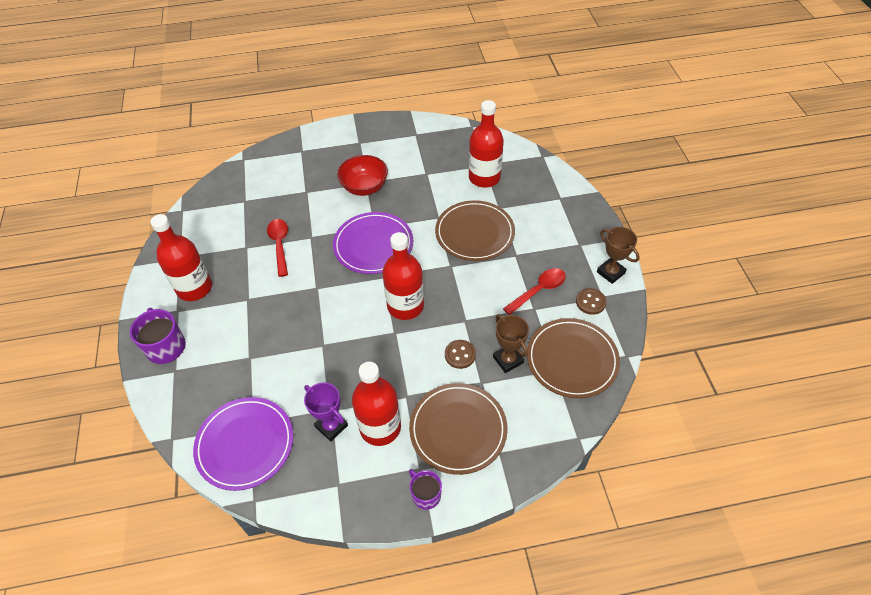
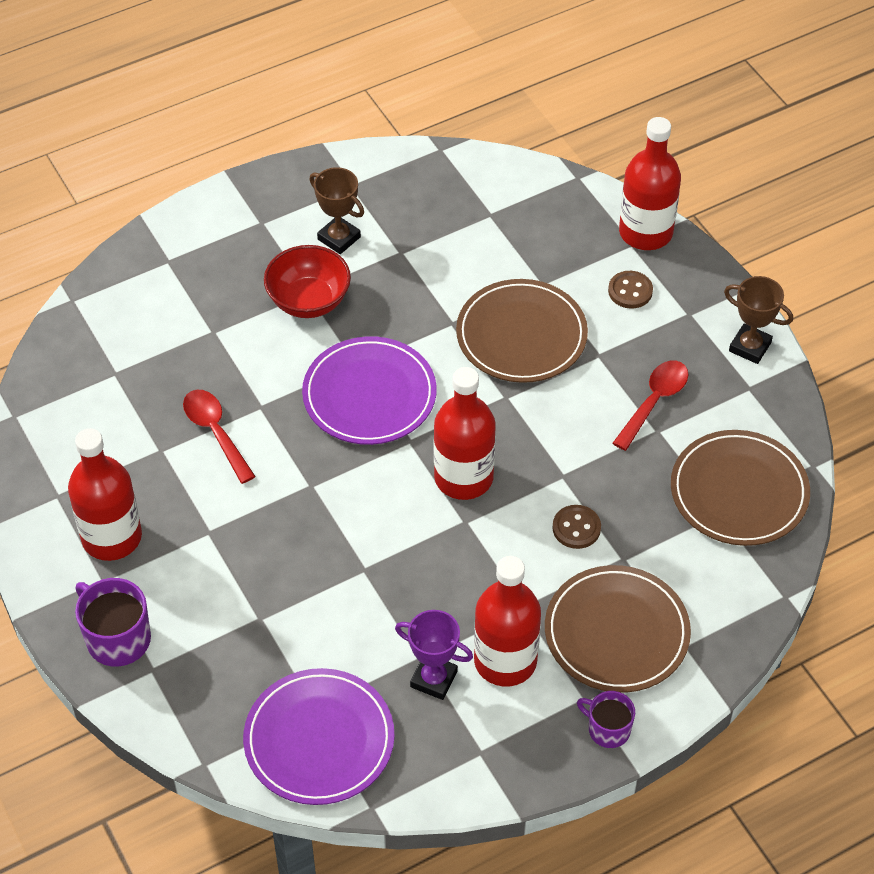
camera: 20 degrees left, 0 degrees up
red bottle [469,100,504,188] -> red bottle moved to [619,117,681,250]
brown trophy [493,315,529,373] -> brown trophy moved to [309,167,364,254]
brown button [576,288,607,315] -> brown button moved to [608,271,653,309]

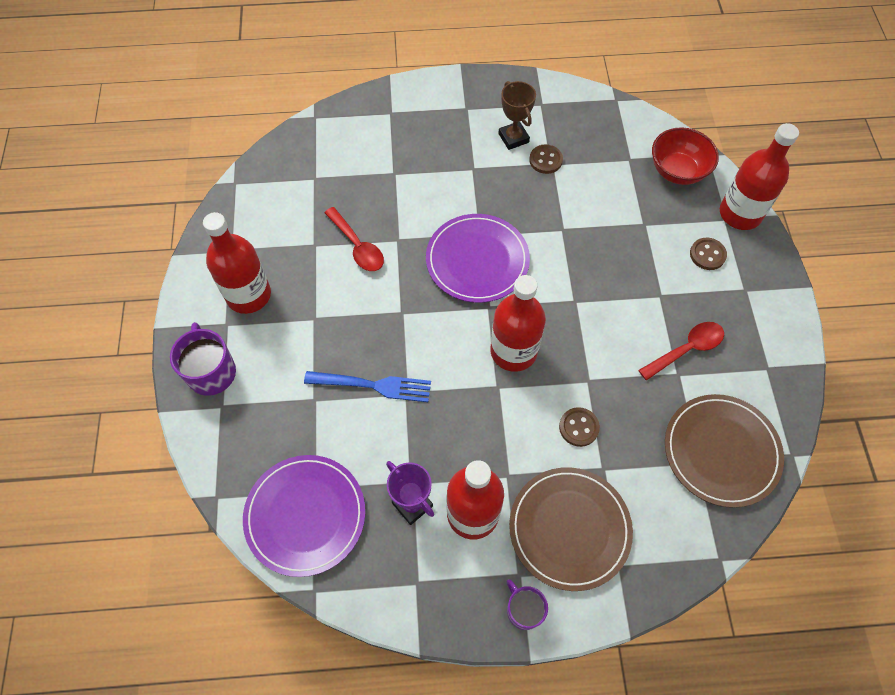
camera: 25 degrees right, 10 degrees up
red spoon [183,390,256,484] -> red spoon turned 150 degrees clockwise [324,207,384,271]
red bowl [264,245,351,318] -> red bowl moved to [652,127,719,185]
brown plate [456,279,588,383] -> none
brown trophy [724,276,793,364] -> none
none -> blue fork [304,371,431,402]
none -> brown button [529,145,563,174]

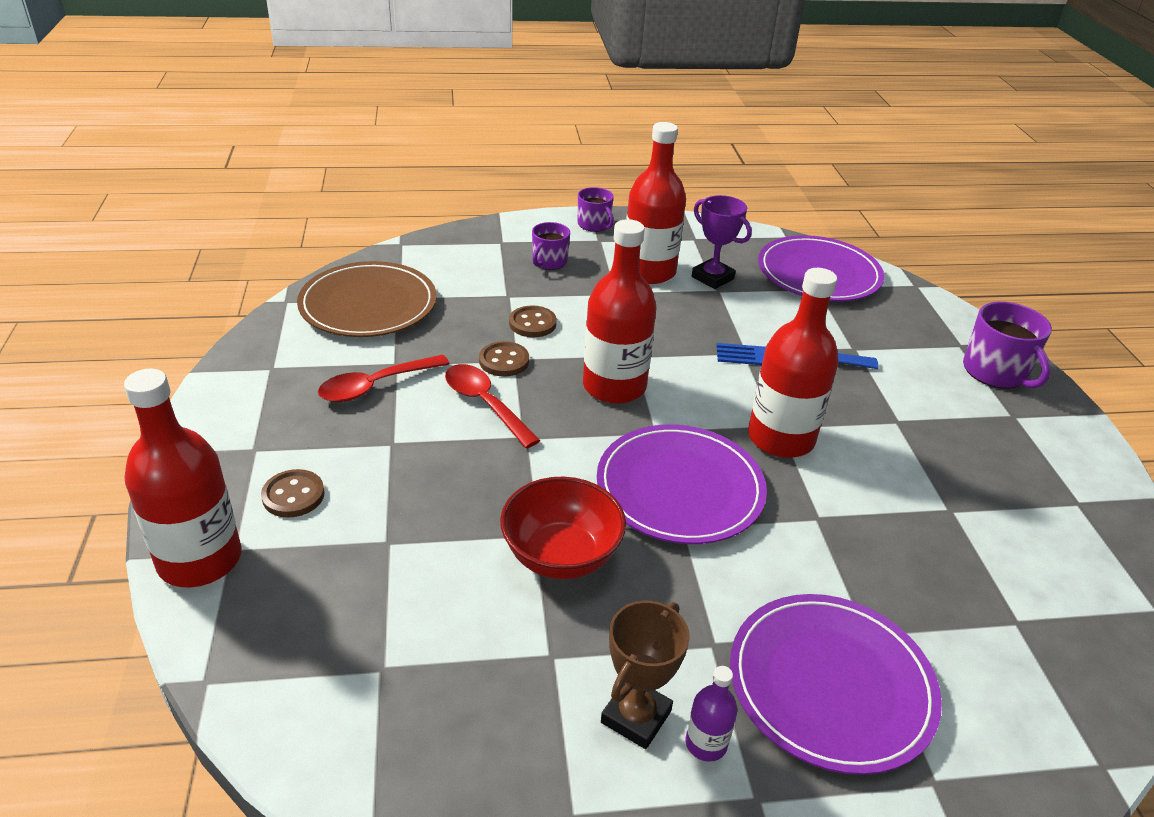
camera: 175 degrees right, 25 degrees down
red bottle [203,212,271,314] -> red bottle moved to [748,268,838,458]
red spoon [324,207,384,271] -> red spoon moved to [445,364,541,448]
brown trophy [498,81,536,150] -> brown trophy turned 60 degrees clockwise [601,600,690,749]
brown plate [509,467,633,591] -> purple mug [532,222,570,270]
brown button [529,145,563,174] -> brown button moved to [479,341,529,377]
red bowl [652,127,719,185] -> red bowl moved to [500,477,626,579]
none -> purple bottle [685,666,737,762]
none -> purple plate [730,594,942,775]

